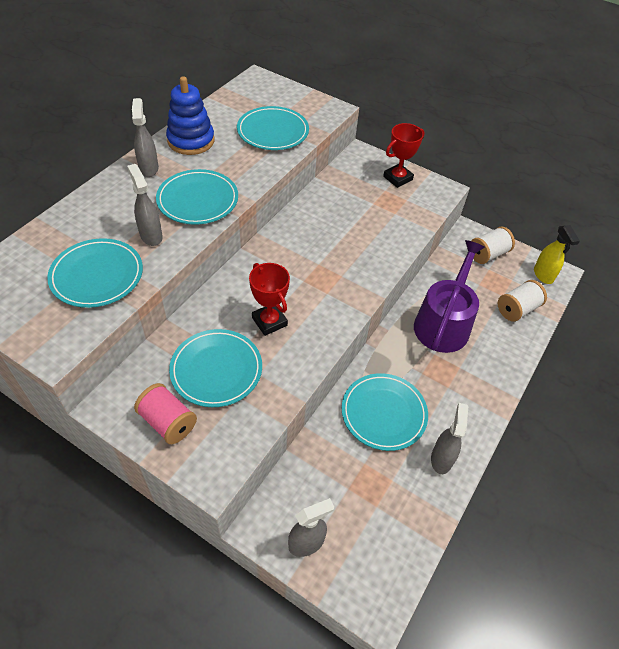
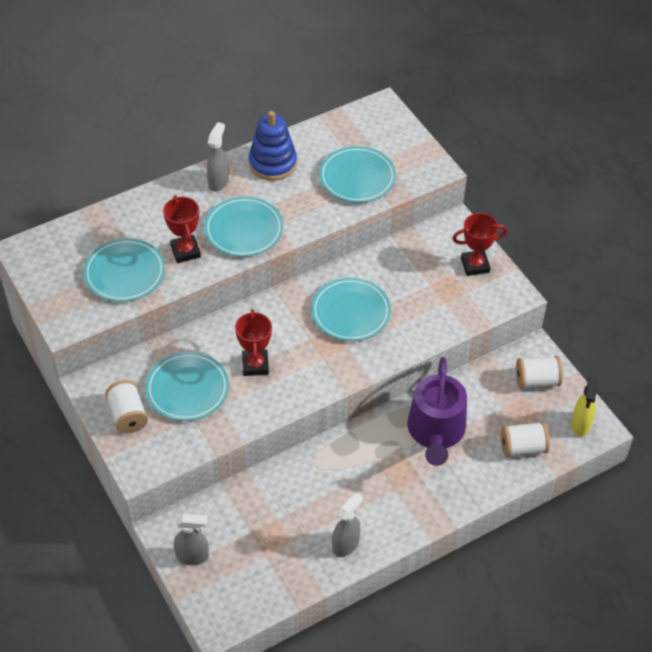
camera: 30 degrees right, 0 degrees up
grey spray bottle [127,164,163,246] -> red trophy [163,195,201,263]
pink spool [134,383,197,444] -> white spool [105,380,148,433]
turquoise plate [342,373,428,451] -> turquoise plate moved to [311,278,391,341]
purple watering can [414,240,485,353] -> purple watering can turned 135 degrees clockwise [407,357,467,466]

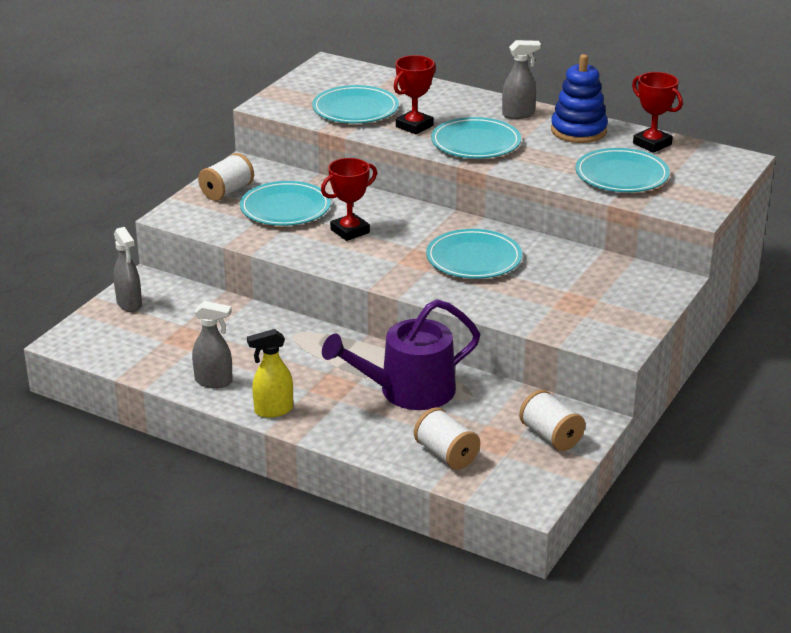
camera: 60 degrees right, 20 degrees down
red trophy [452,213,507,276] -> red trophy moved to [632,72,683,153]
yellow spray bottle [571,377,598,437] -> yellow spray bottle moved to [247,329,293,418]

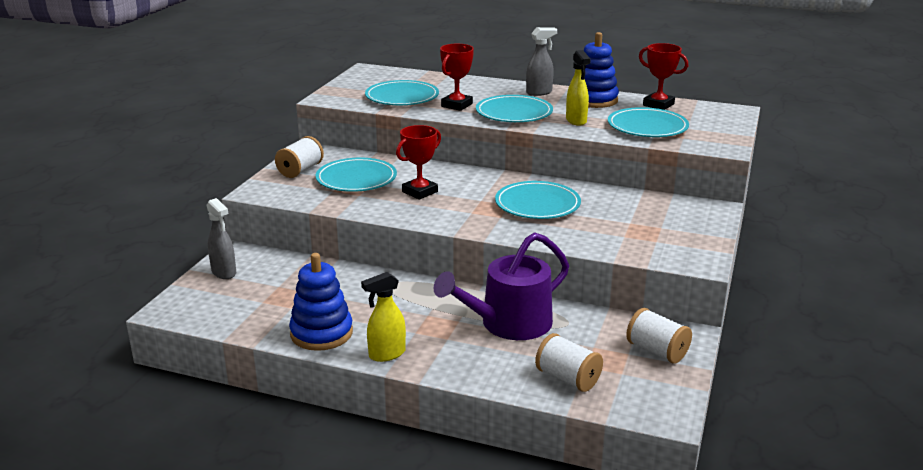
camera: 10 degrees left, 5 degrees down
grey spray bottle [192,301,233,388] -> blue stacking toy [289,253,353,351]
none -> yellow spray bottle [566,50,590,126]

